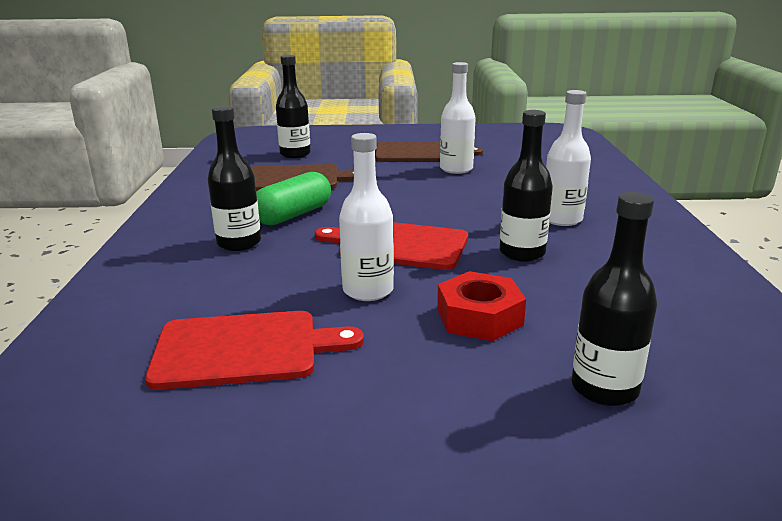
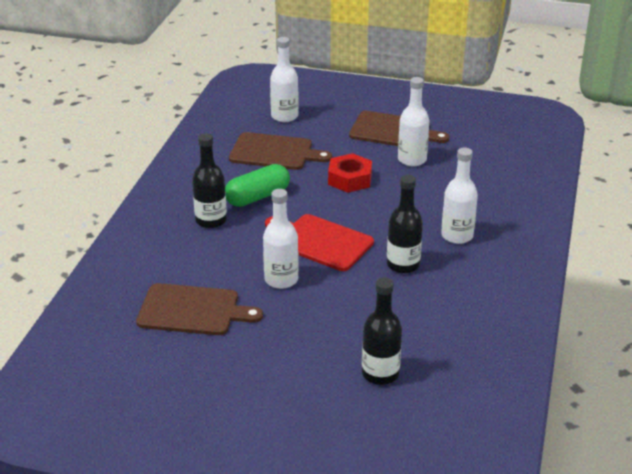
camera: 15 degrees right, 10 degrees up
red cutting board [145,311,364,390] -> brown cutting board [136,283,263,335]
black bottle [276,55,311,158] -> white bottle [270,37,299,122]
red nut [437,271,526,341] -> red nut moved to [328,153,372,193]

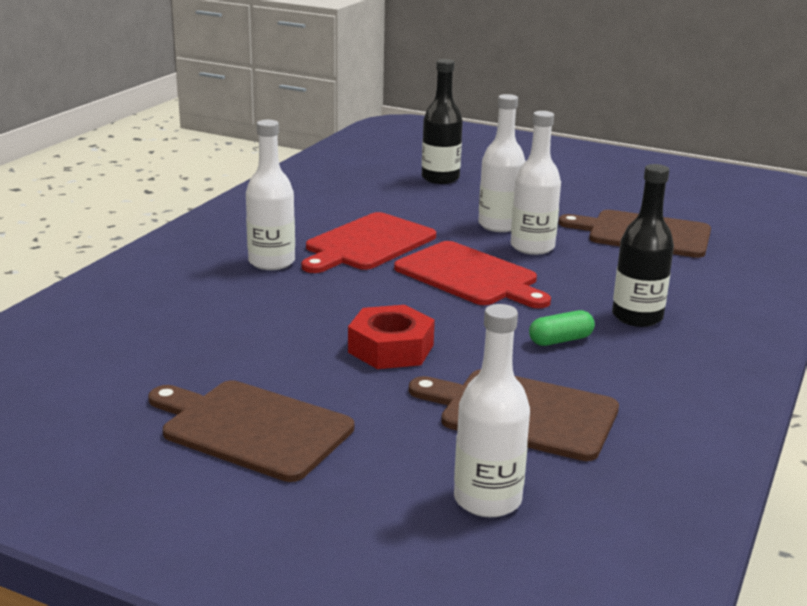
camera: 170 degrees left, 10 degrees down
green capsule [225,164,290,207] -> green capsule [529,310,595,346], size x0.57
black bottle [387,175,423,274] -> red cutting board [301,212,436,273]
white bottle [398,77,430,166] -> white bottle moved to [478,94,525,232]

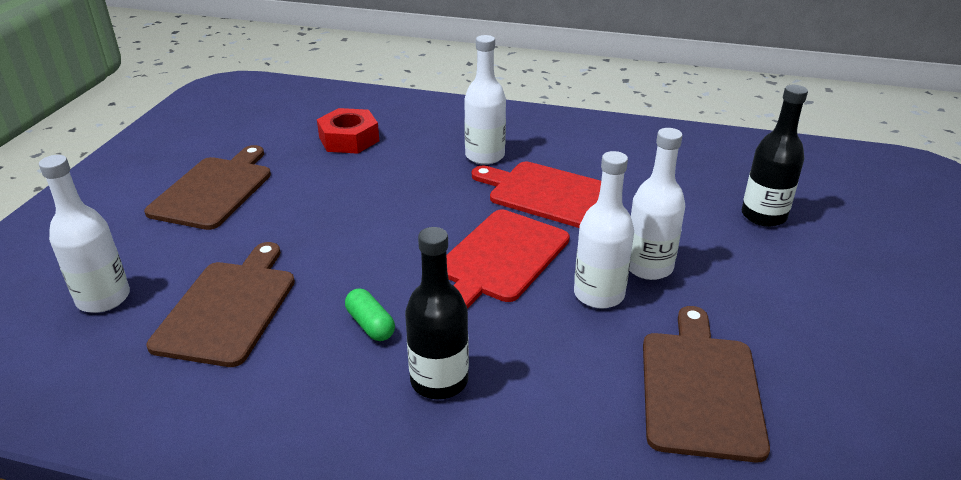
camera: 80 degrees right, 10 degrees up
red nut [348,305,435,369] -> red nut moved to [317,108,379,154]

